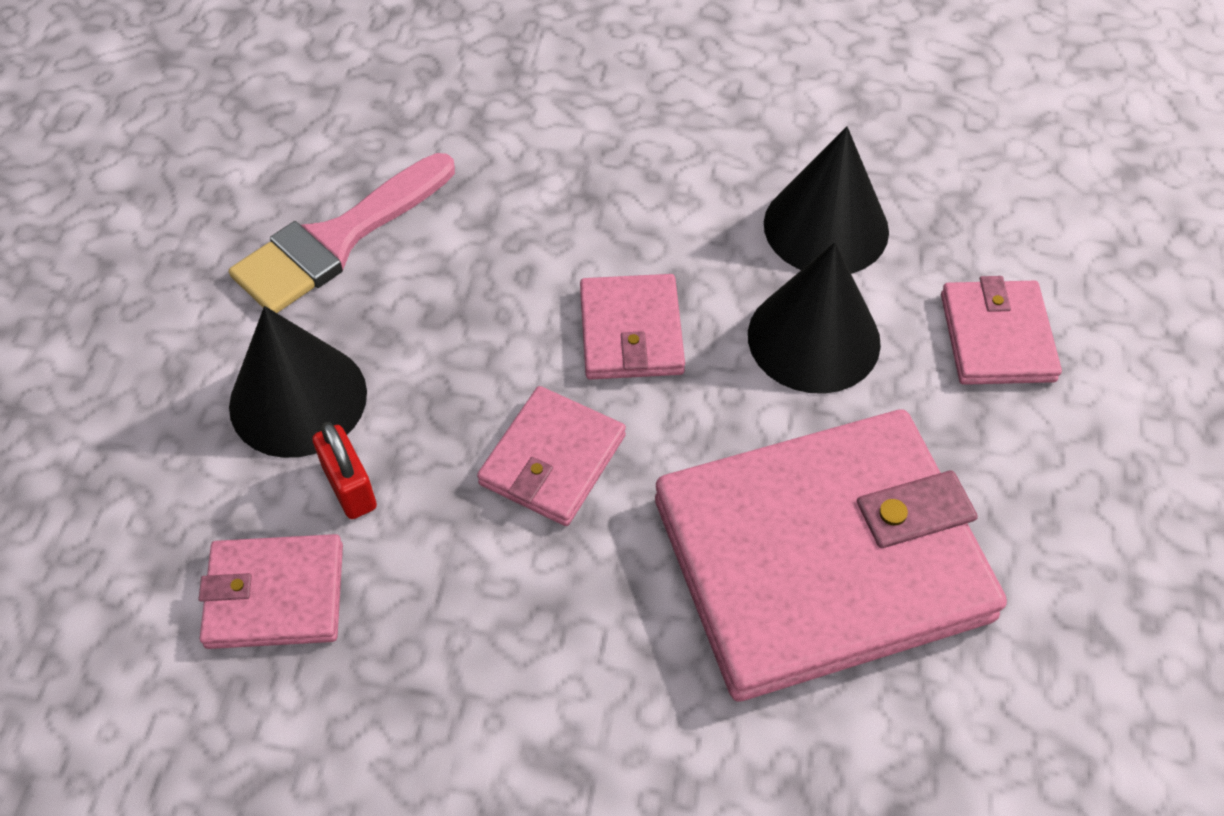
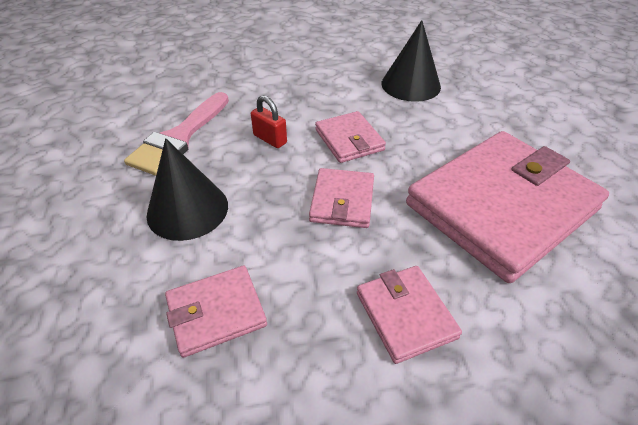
camera: 20 degrees left, 10 degrees down
red padlock [312,422,377,519] -> red padlock moved to [251,96,287,148]
black cone [748,242,881,394] -> none
pink wallet [941,276,1062,385] -> pink wallet moved to [357,266,462,364]

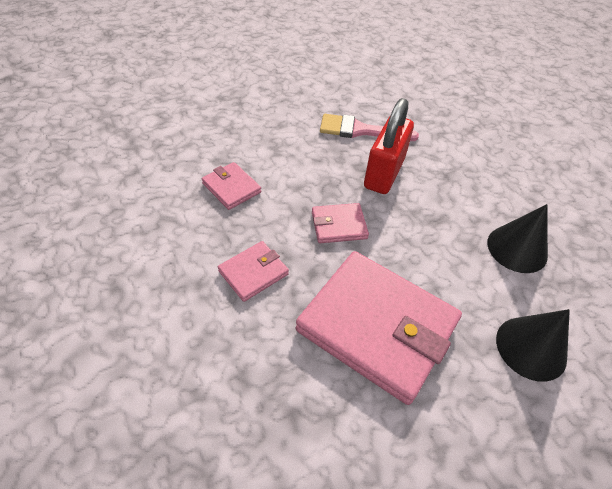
camera: 70 degrees right, 5 degrees up
black cone [146,138,228,241] -> black cone moved to [496,309,570,382]
red padlock [251,96,287,148] -> red padlock [364,98,414,194], size x2.23
pink wallet [315,111,386,163] -> none

